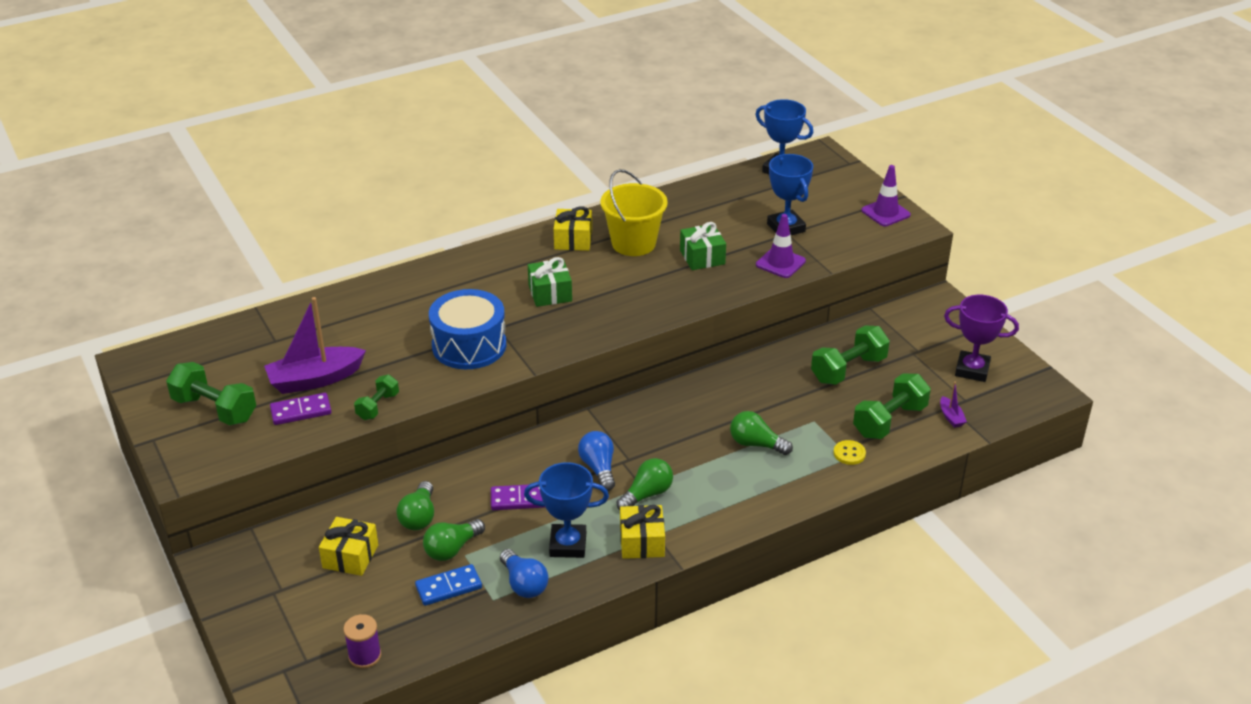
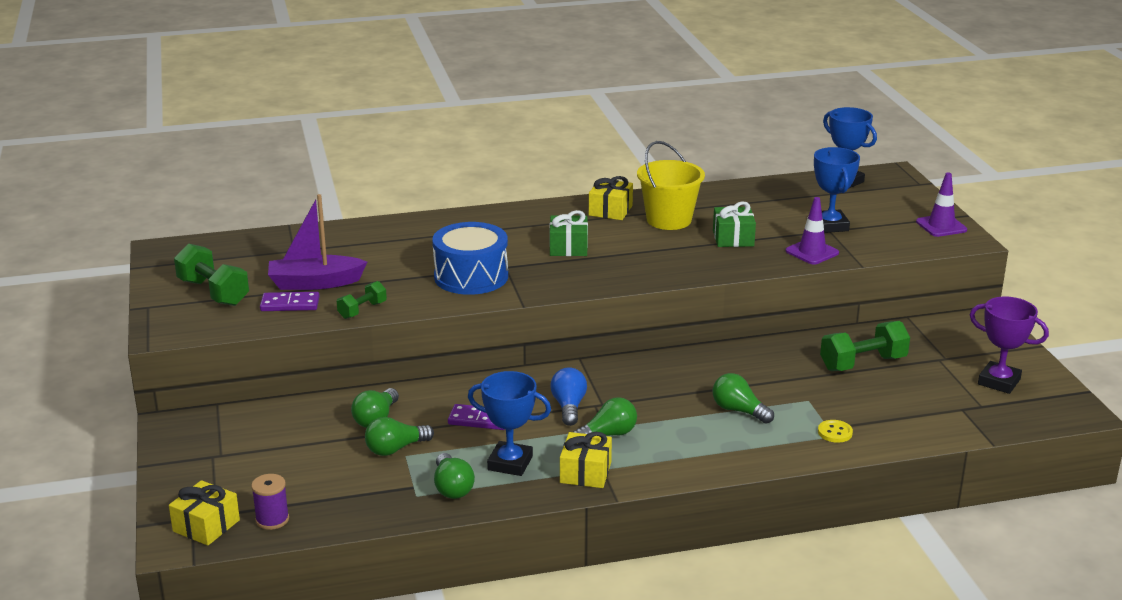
camera: 15 degrees right, 10 degrees down
yellow gift [319,517,378,576] -> yellow gift moved to [169,480,240,545]
blue domino [415,564,482,606] -> none
blue light bulb [500,549,549,598] -> green light bulb [434,453,475,499]
green dumbbell [853,374,931,439] -> none
purple boat [940,382,967,428] -> none

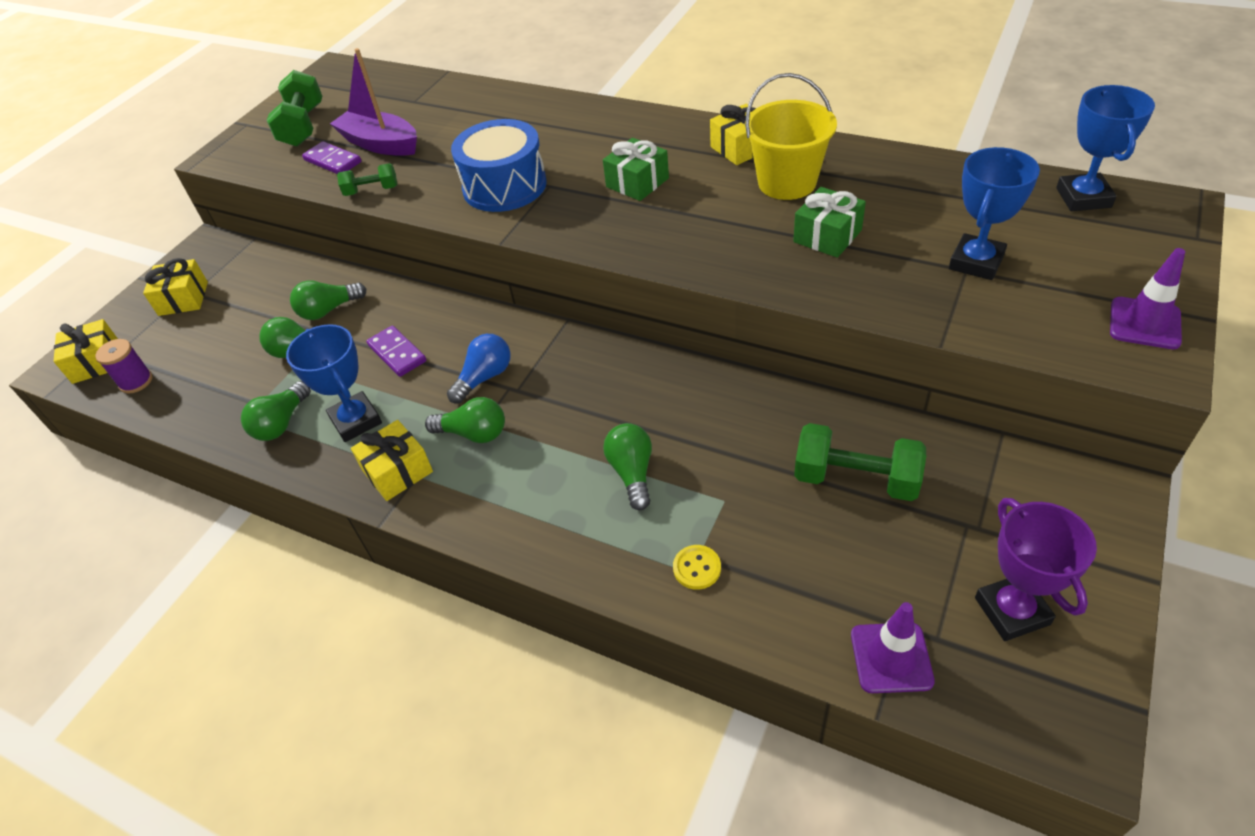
camera: 45 degrees right, 20 degrees up
purple traffic cone [785,197,839,265] -> purple traffic cone moved to [851,602,935,693]
none -> yellow gift [143,258,208,316]

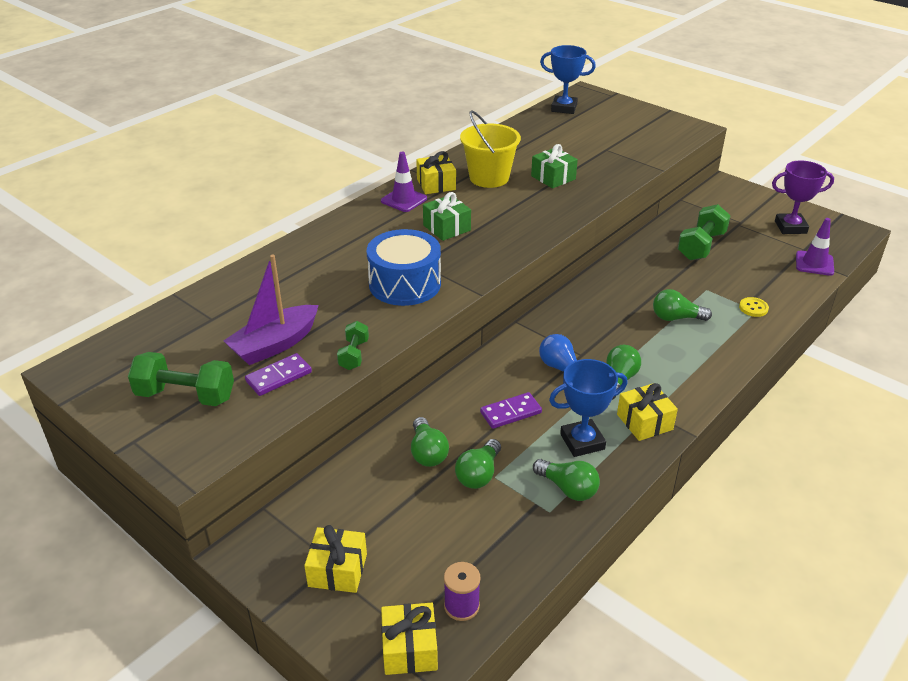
camera: 80 degrees left, 10 degrees down
blue trophy [949,147,1040,280] -> none
purple traffic cone [1110,248,1185,349] -> purple traffic cone moved to [381,152,427,212]

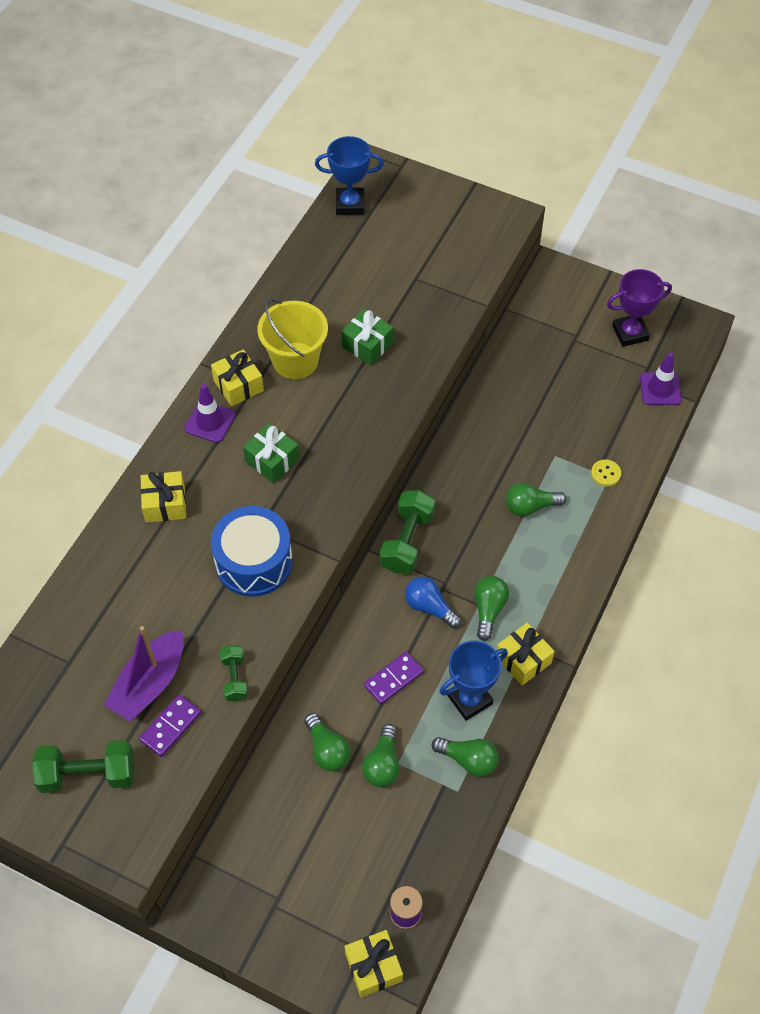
camera: 15 degrees left, 20 degrees up
yellow gift [304,525,367,593] -> yellow gift moved to [140,471,186,523]
green dumbbell [678,204,731,260] -> green dumbbell moved to [380,490,435,574]

